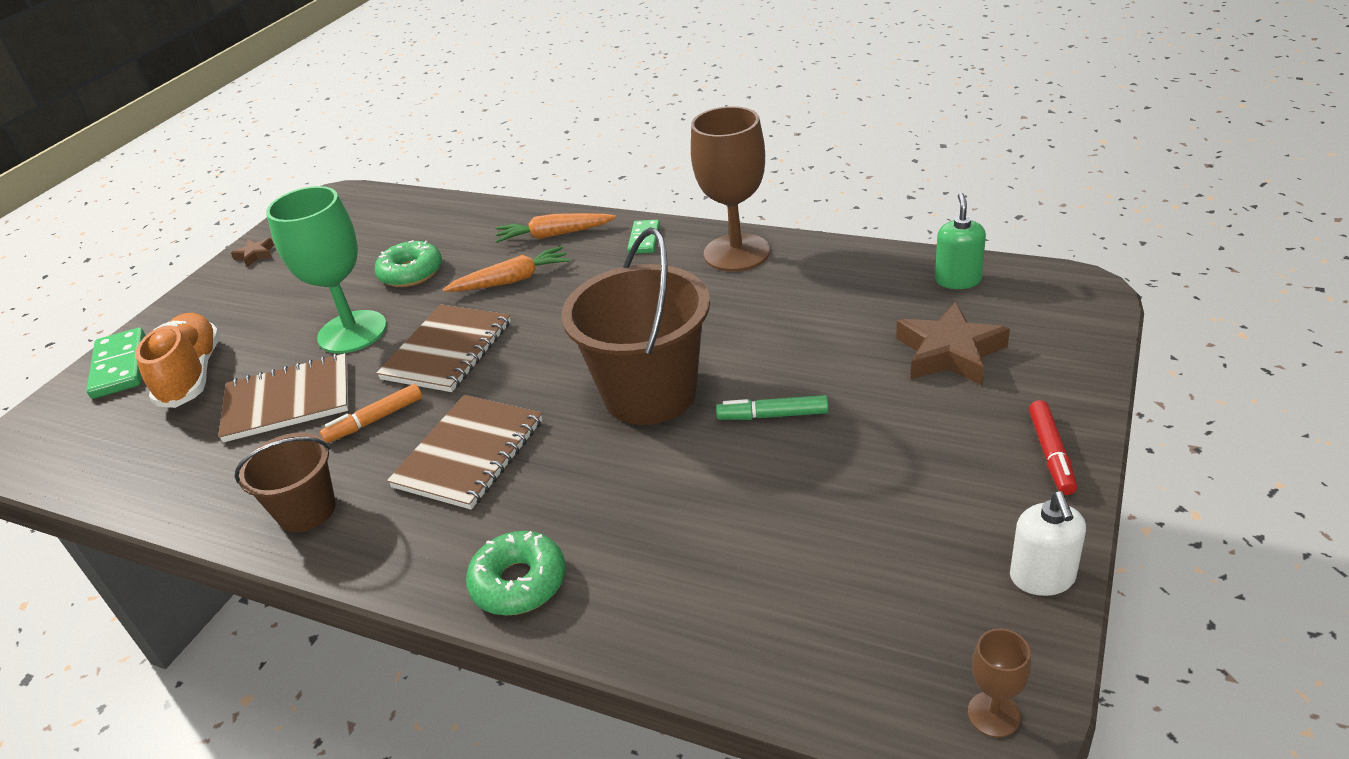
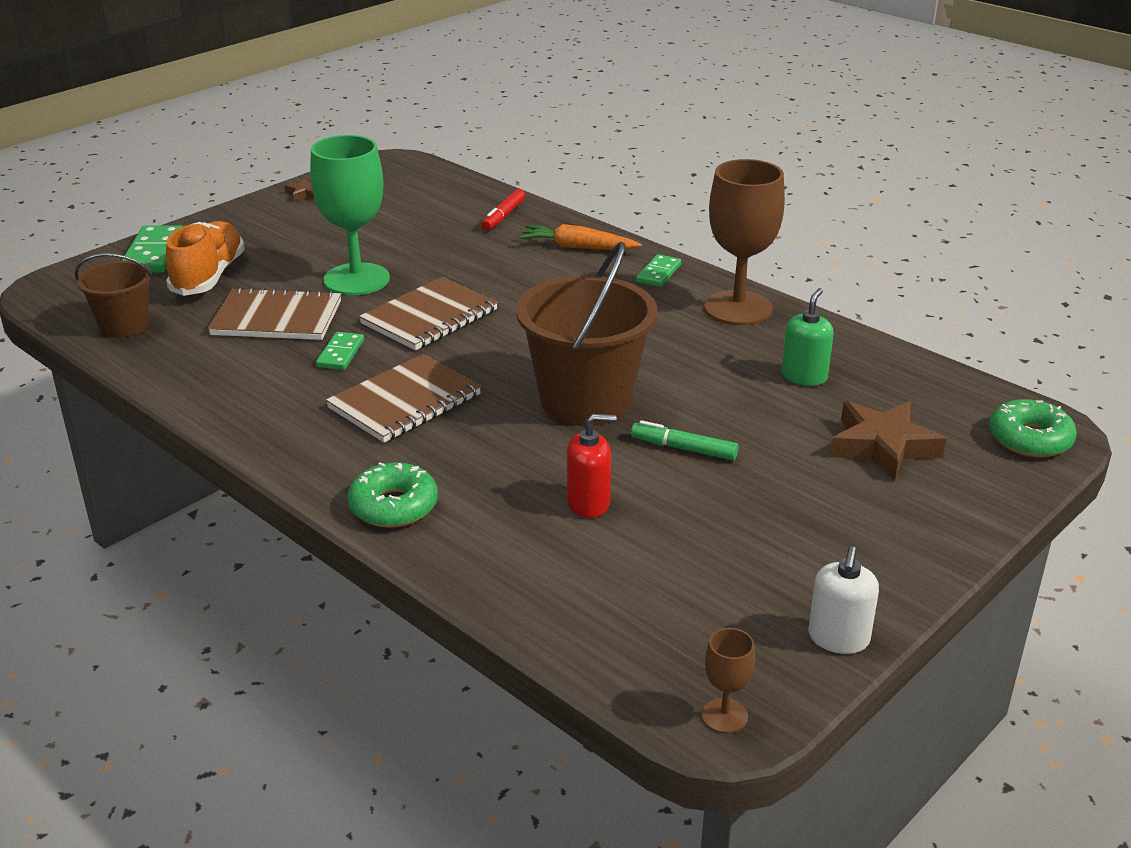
camera: 15 degrees right, 5 degrees down
brown bucket [234,432,336,532] -> brown bucket moved to [75,253,153,338]
orange marker [320,384,422,443] -> green domino [316,332,364,370]
green donut [375,240,442,287] -> green donut moved to [989,399,1077,457]
orange carrot [442,246,571,292] -> none
green soap dispenser [935,193,986,289] -> green soap dispenser moved to [782,288,834,386]
red marker [1029,400,1077,495] -> red marker moved to [481,189,525,231]
none -> red soap dispenser [567,414,617,518]

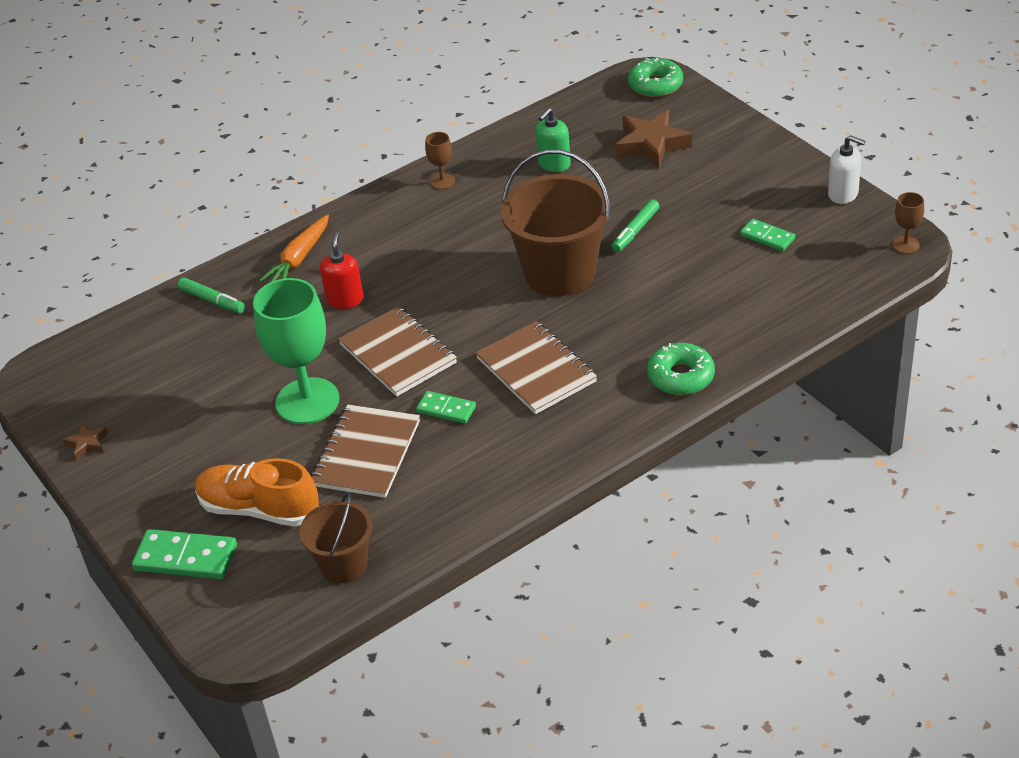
camera: 75 degrees left, 10 degrees up
red marker [481,189,525,231] -> green marker [178,277,245,313]
red soap dispenser [567,414,617,518] -> red soap dispenser moved to [320,232,364,309]
green domino [636,254,681,287] -> green domino moved to [740,219,795,251]
brown goblet [704,159,785,325] -> brown goblet [425,132,455,190], size x0.44
green soap dispenser [782,288,834,386] -> green soap dispenser turned 90 degrees counterclockwise [535,108,571,172]

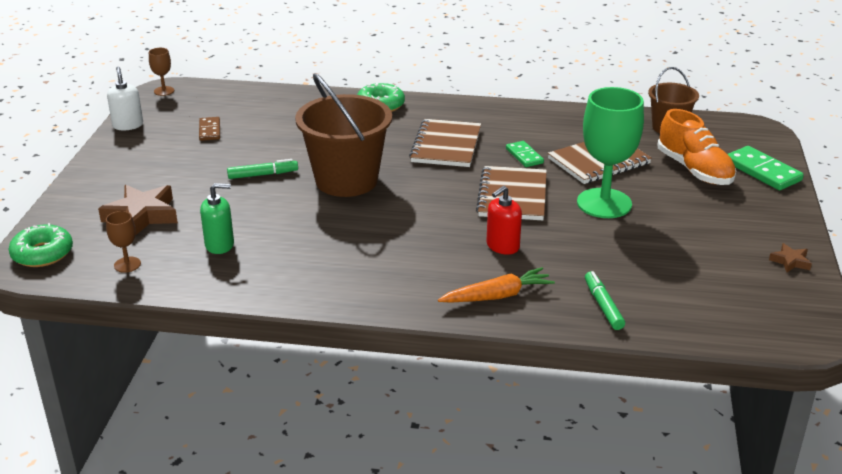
camera: 140 degrees left, 10 degrees down
brown goblet [425,132,455,190] -> brown goblet moved to [106,211,141,273]
green domino [740,219,795,251] -> brown domino [199,117,220,141]

